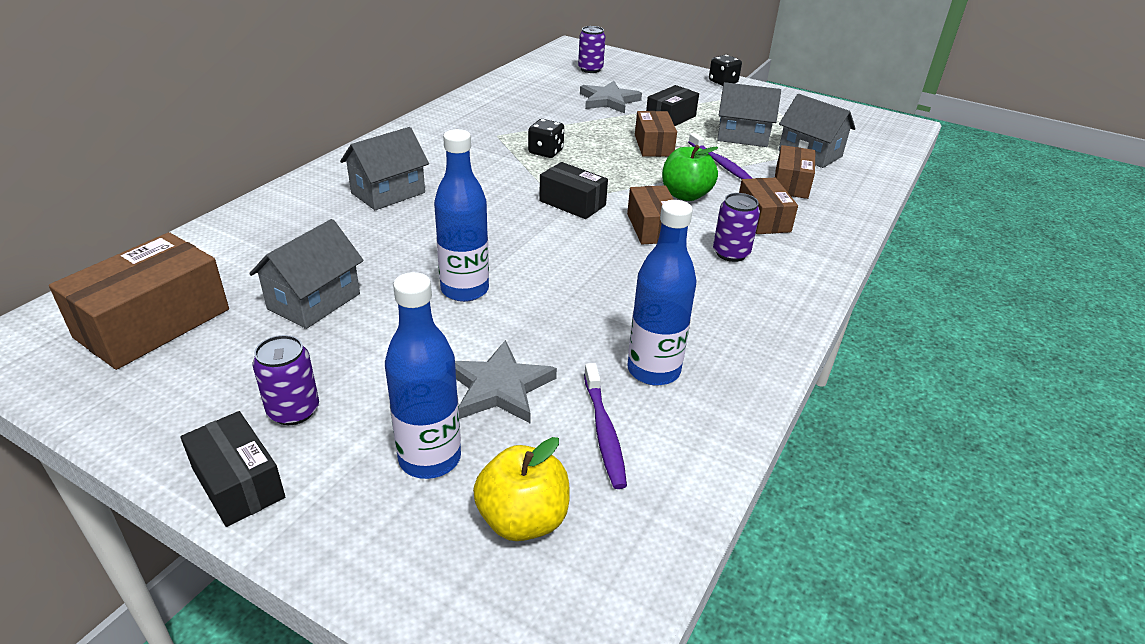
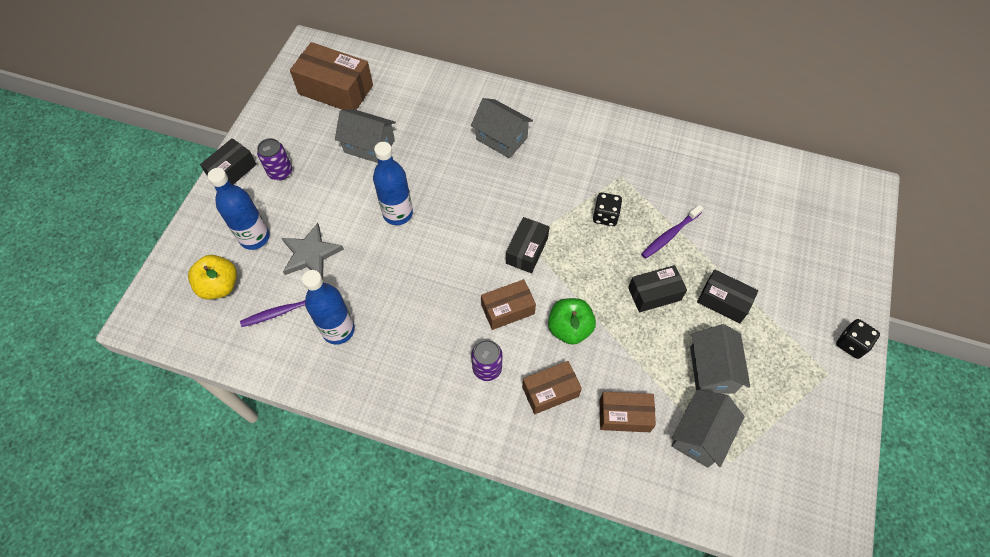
camera: 80 degrees right, 25 degrees up
purple can [578,26,605,73] -> none
grey star [580,81,642,113] -> none
brown box [635,111,677,157] -> black box [628,265,687,313]
purple toothbrush [688,133,753,179] -> purple toothbrush moved to [641,205,704,259]

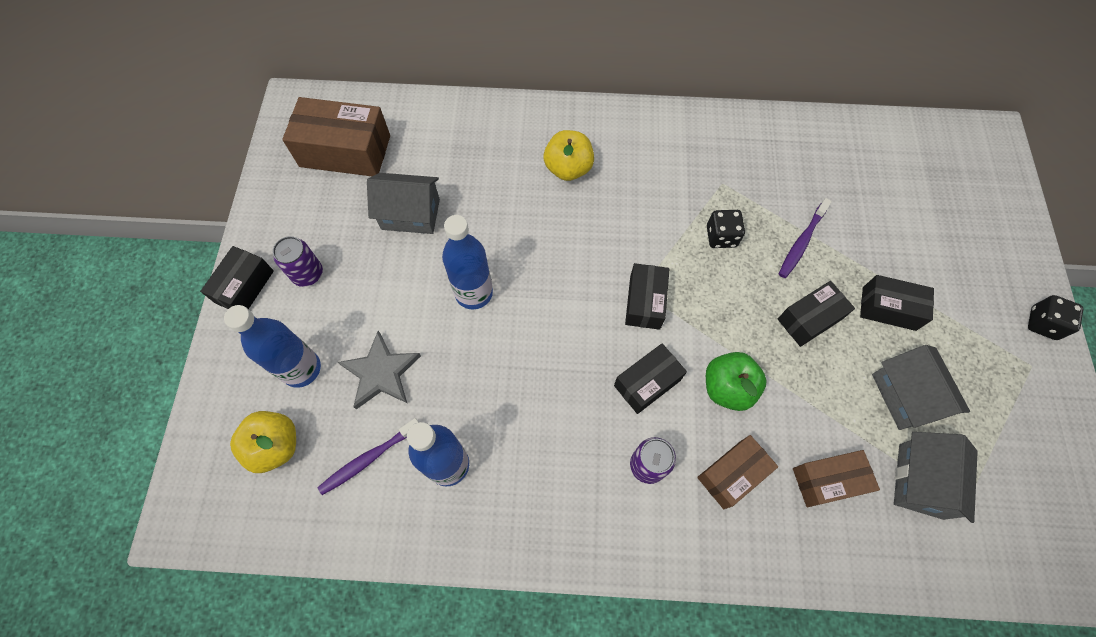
camera: 15 degrees left, 5 degrees up
grey house [471,98,533,158] -> yellow apple [544,130,594,181]
brown box [481,279,536,330] -> black box [614,344,687,414]

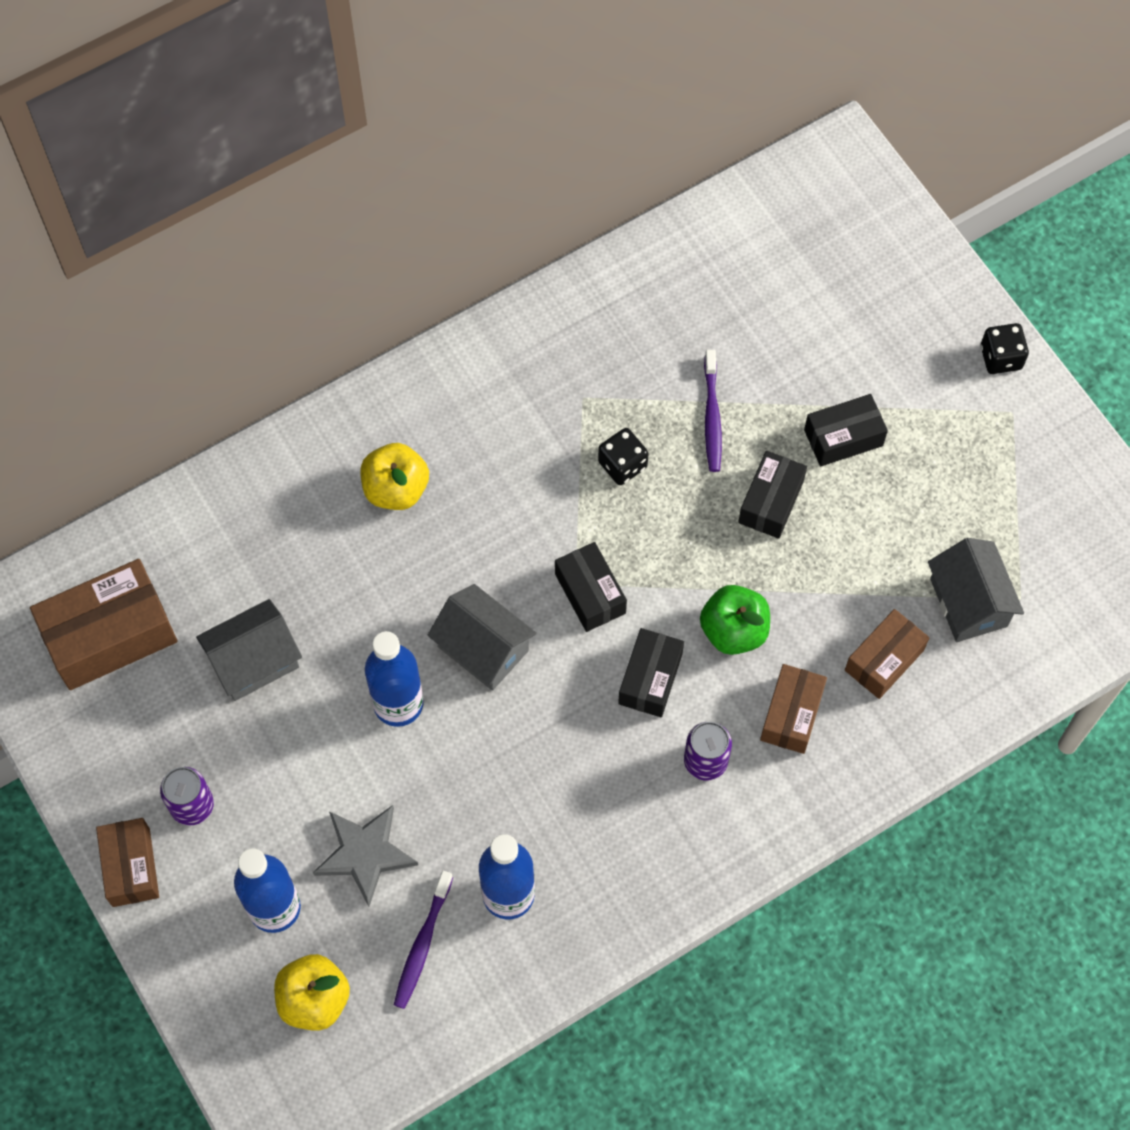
camera: 35 degrees left, 0 degrees up
black box [200,246,274,309] -> brown box [96,818,159,907]
grey house [872,345,970,430] -> grey house moved to [427,584,536,691]

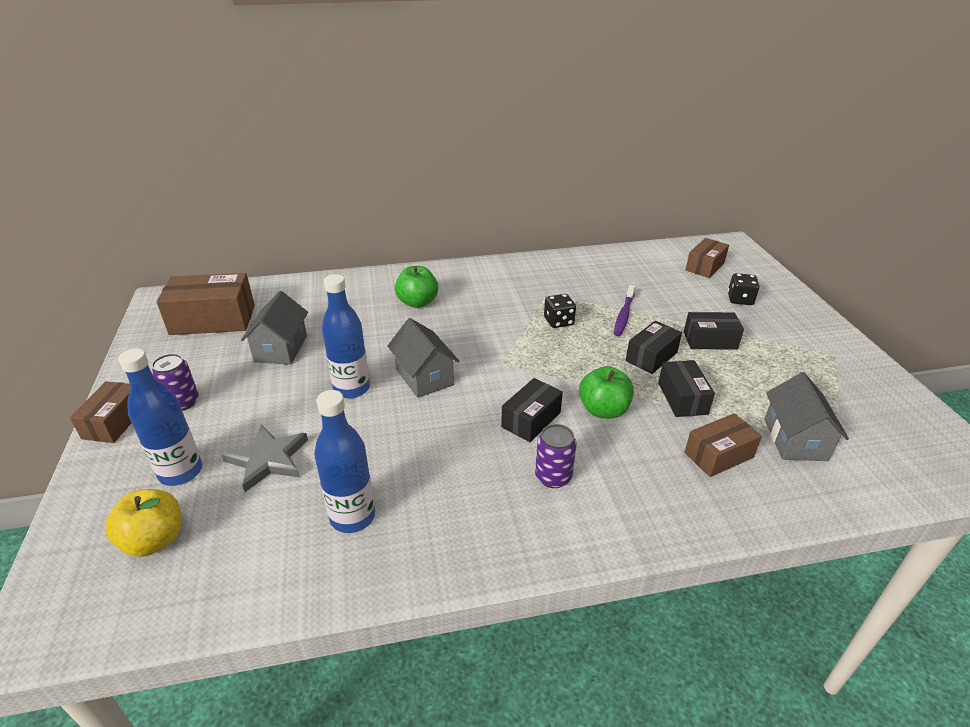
camera: 20 degrees right, 30 degrees down
grey house [196,599,302,701] -> grey house turned 75 degrees counterclockwise [241,291,308,365]
yellow apple [360,443,429,510] -> green apple [395,266,438,308]
purple toothbrush [394,871,453,1009] -> none
black box [555,542,627,632] -> black box moved to [658,360,715,417]
brown box [760,664,827,754] -> brown box moved to [686,238,729,278]
black dice [981,323,1029,374] -> black dice moved to [728,273,760,305]

